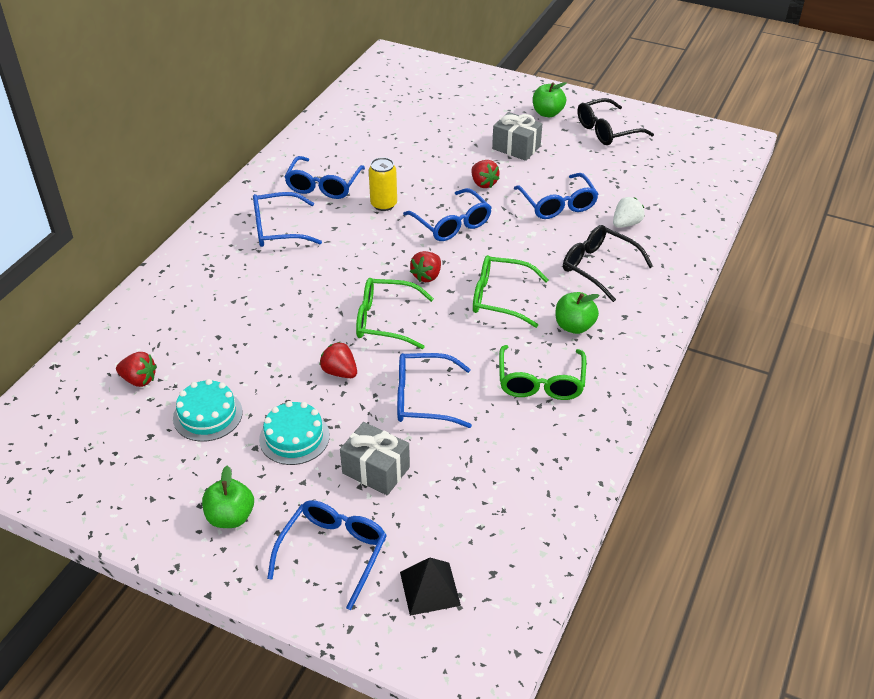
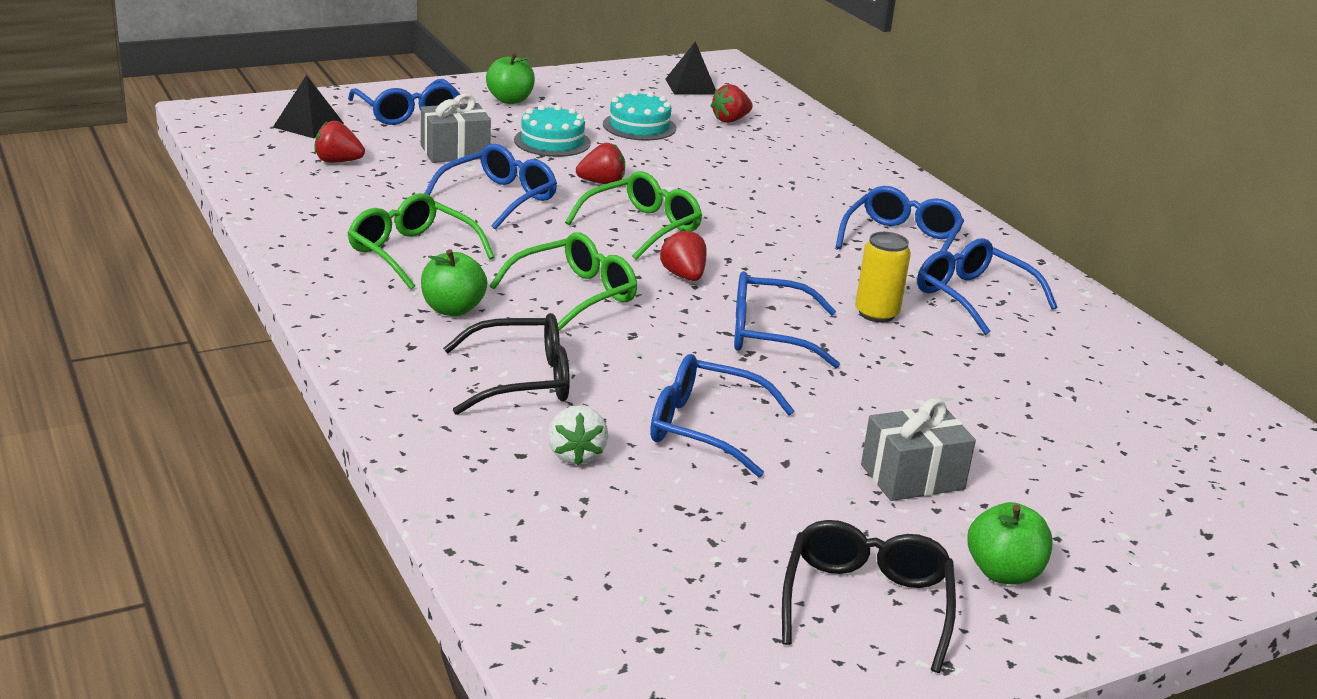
camera: 125 degrees right, 15 degrees down
red strawberry [472,160,500,188] -> red strawberry moved to [315,121,365,163]
none -> black pyramid [665,41,716,95]

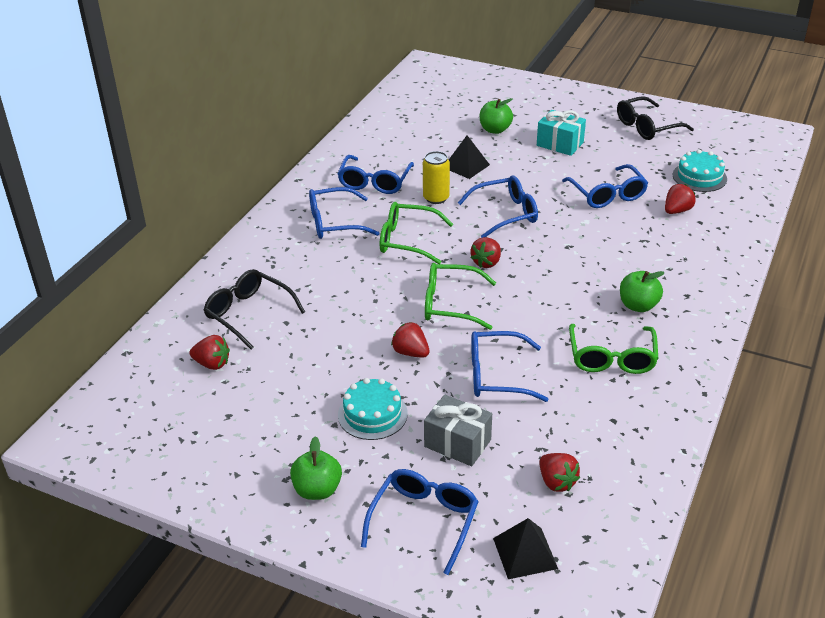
camera: 125 degrees left, 10 degrees up
black glasses [443,313,570,415] -> black glasses moved to [204,269,305,350]
green glasses [489,232,637,331] -> green glasses moved to [380,202,453,264]
white strawberry [548,405,608,465] -> red strawberry [665,184,696,214]
turquoise cake [603,90,676,140] -> turquoise cake moved to [673,149,727,192]
black pyramid [665,41,716,95] -> black pyramid moved to [449,135,490,179]
blue glasses [734,271,840,368] -> blue glasses turned 75 degrees counterclockwise [458,175,538,238]
grey gift [861,399,976,501] -> turquoise gift [537,110,586,156]
green apple [967,502,1053,584] -> green apple moved to [480,98,513,134]

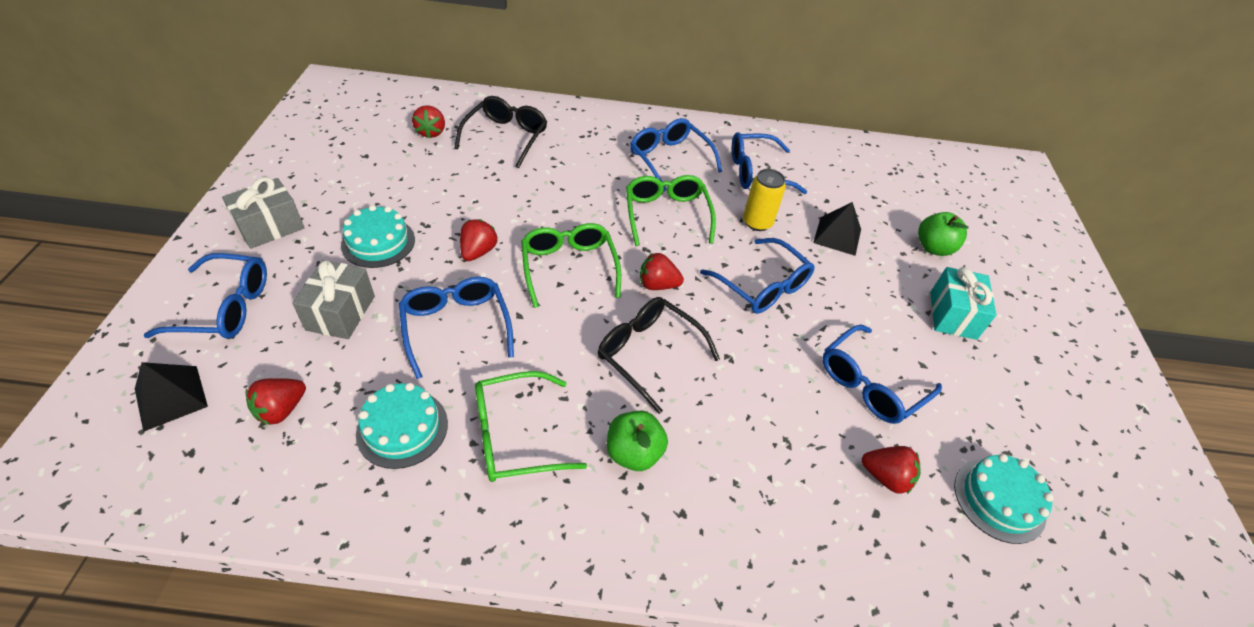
camera: 65 degrees right, 10 degrees up
green apple [290,436,342,500] -> grey gift [222,177,304,249]
black glasses [617,96,694,140] -> black glasses moved to [598,297,720,414]
none -> turquoise cake [356,383,448,469]

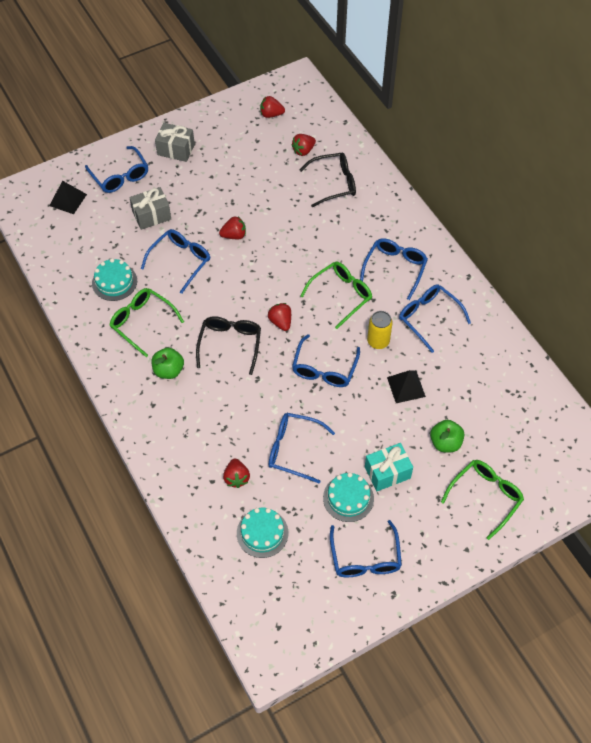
camera: 60 degrees right, 10 degrees up
red strawberry [246,378,306,425] -> red strawberry moved to [260,96,285,118]
turquoise cake [341,205,415,268] -> turquoise cake moved to [323,472,374,522]
green glasses [521,223,621,308] -> green glasses moved to [441,460,524,540]
none -> blue glasses [330,520,402,577]

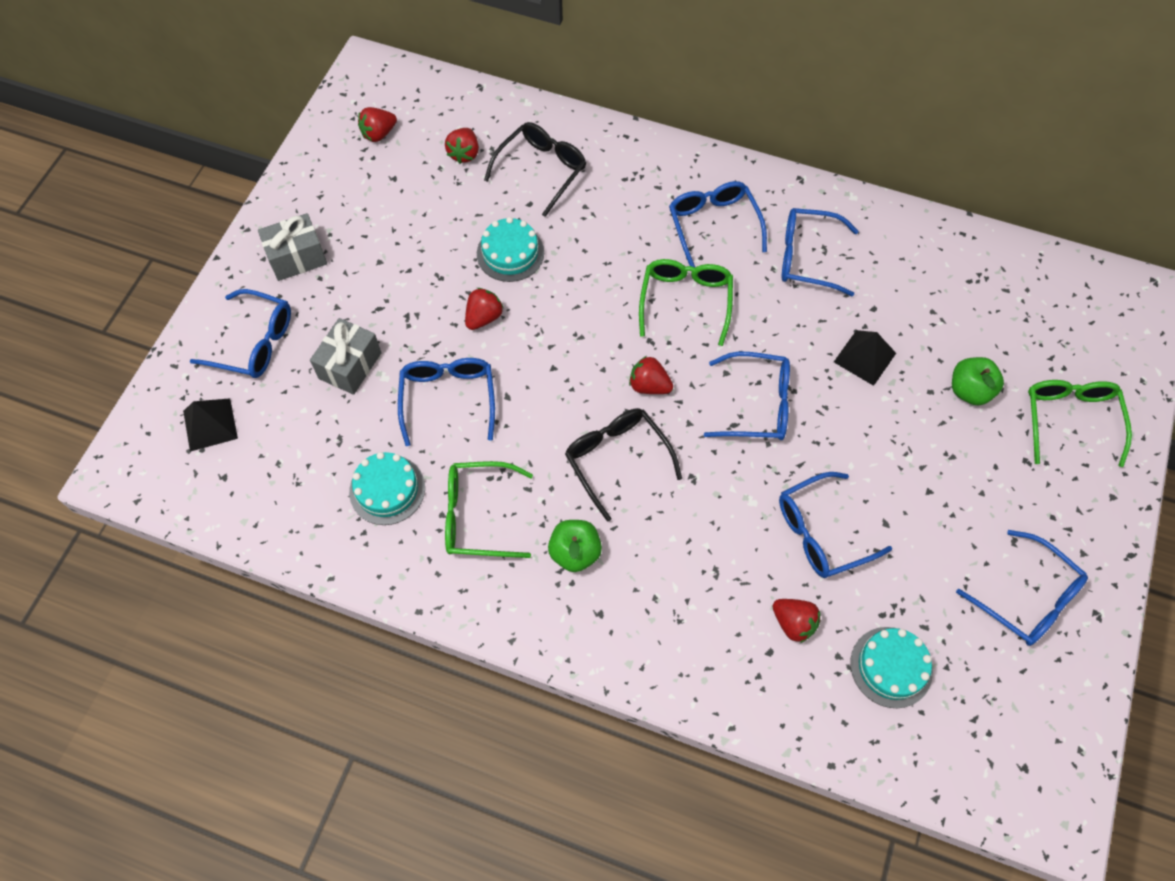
camera: 40 degrees left, 5 degrees up
blue glasses [292,334,360,387] -> blue glasses turned 60 degrees counterclockwise [704,351,790,440]
turquoise cake [323,472,374,522] -> turquoise cake moved to [477,217,544,282]
turquoise gift [365,443,413,491] -> none
yellow can [367,311,393,349] -> none

